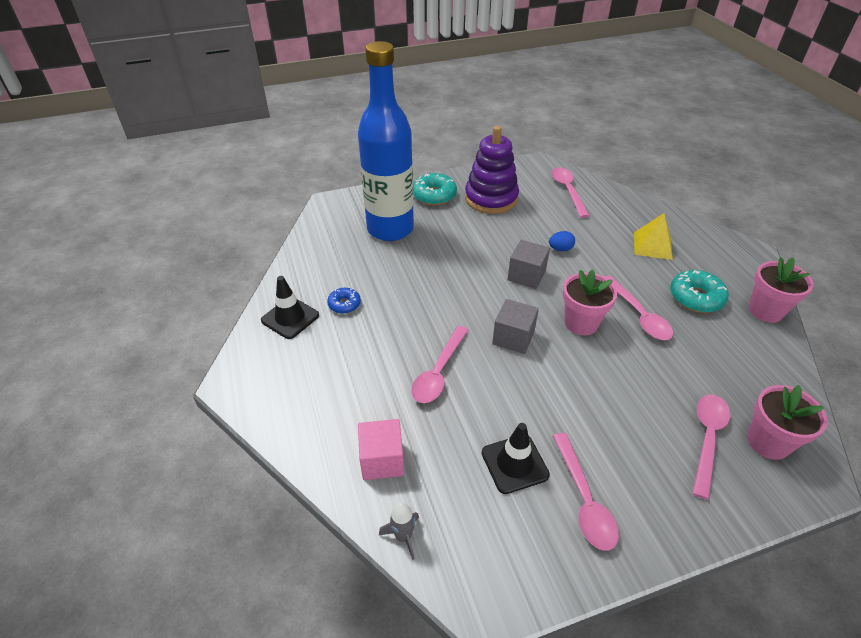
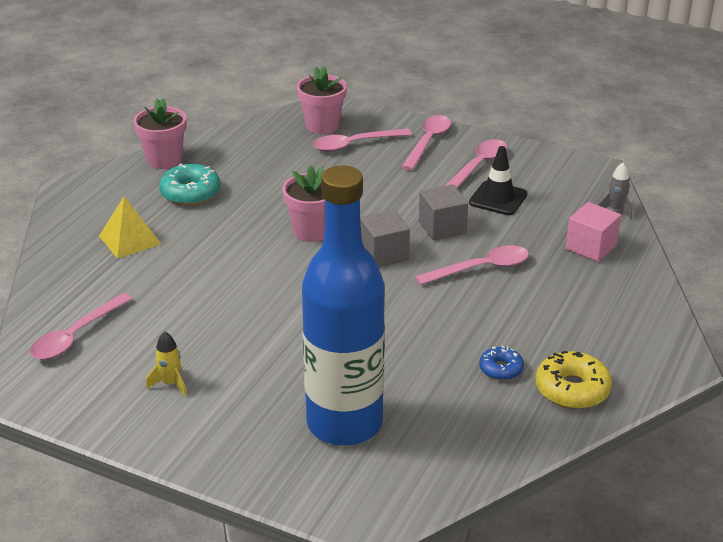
camera: 135 degrees left, 10 degrees down
black traffic cone [261,276,319,339] -> yellow donut [536,351,612,409]
turquoise donut [413,173,457,205] -> none
purple stacking toy [465,126,519,214] -> yellow rocket [146,331,187,396]
grey cube [508,240,550,289] -> grey cube moved to [419,184,468,240]
blue egg [549,231,575,251] -> none
pink spoon [605,275,673,340] -> pink spoon moved to [402,115,451,170]

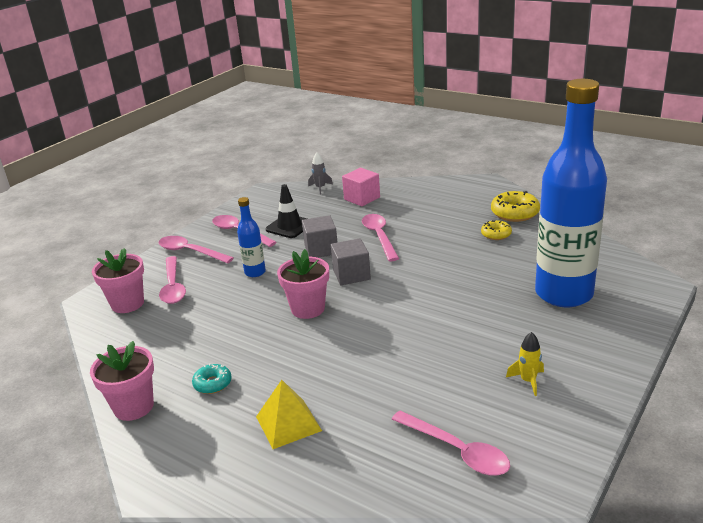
camera: 80 degrees left, 5 degrees down
turquoise donut [159,163,220,206] -> turquoise donut [192,363,232,394], size x0.60
blue donut [479,346,524,380] -> yellow donut [481,220,512,240]
none -> blue bottle [237,197,266,277]

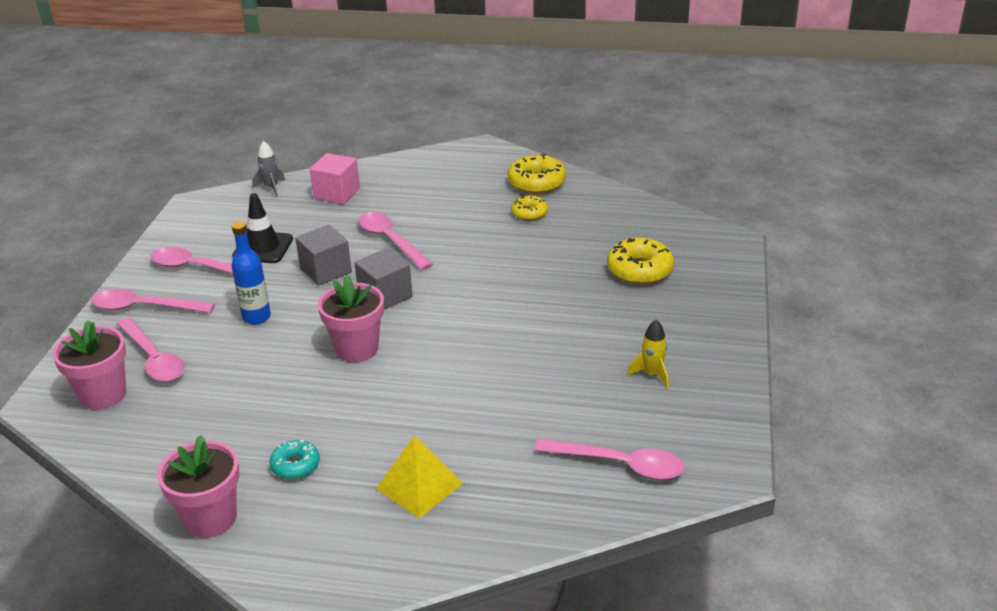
camera: 25 degrees left, 5 degrees up
blue bottle [535,79,607,307] -> yellow donut [607,238,674,285]

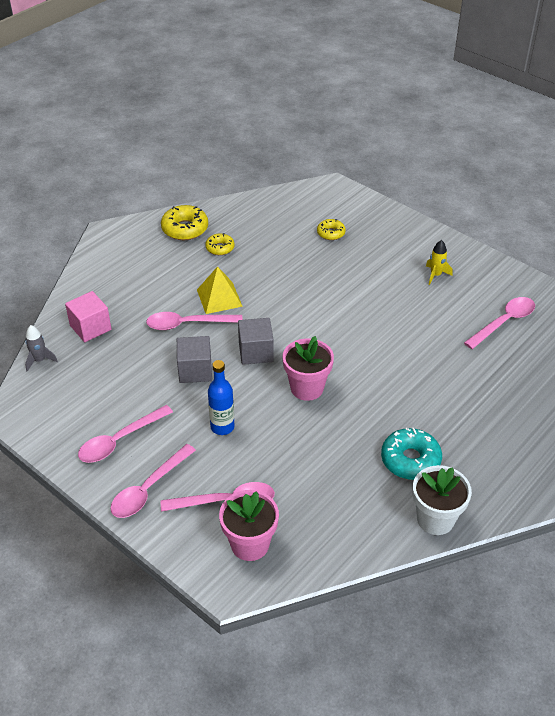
camera: 60 degrees left, 10 degrees up
pink flower pot [157,435,240,538] -> white flower pot [413,465,472,535]
black traffic cone [232,193,293,263] -> none
turquoise donut [270,440,320,479] -> turquoise donut [381,428,442,480], size x1.66
yellow pyramid [376,435,463,519] -> yellow pyramid moved to [197,266,243,314]
yellow donut [607,238,674,285] -> yellow donut [317,219,346,240], size x0.60

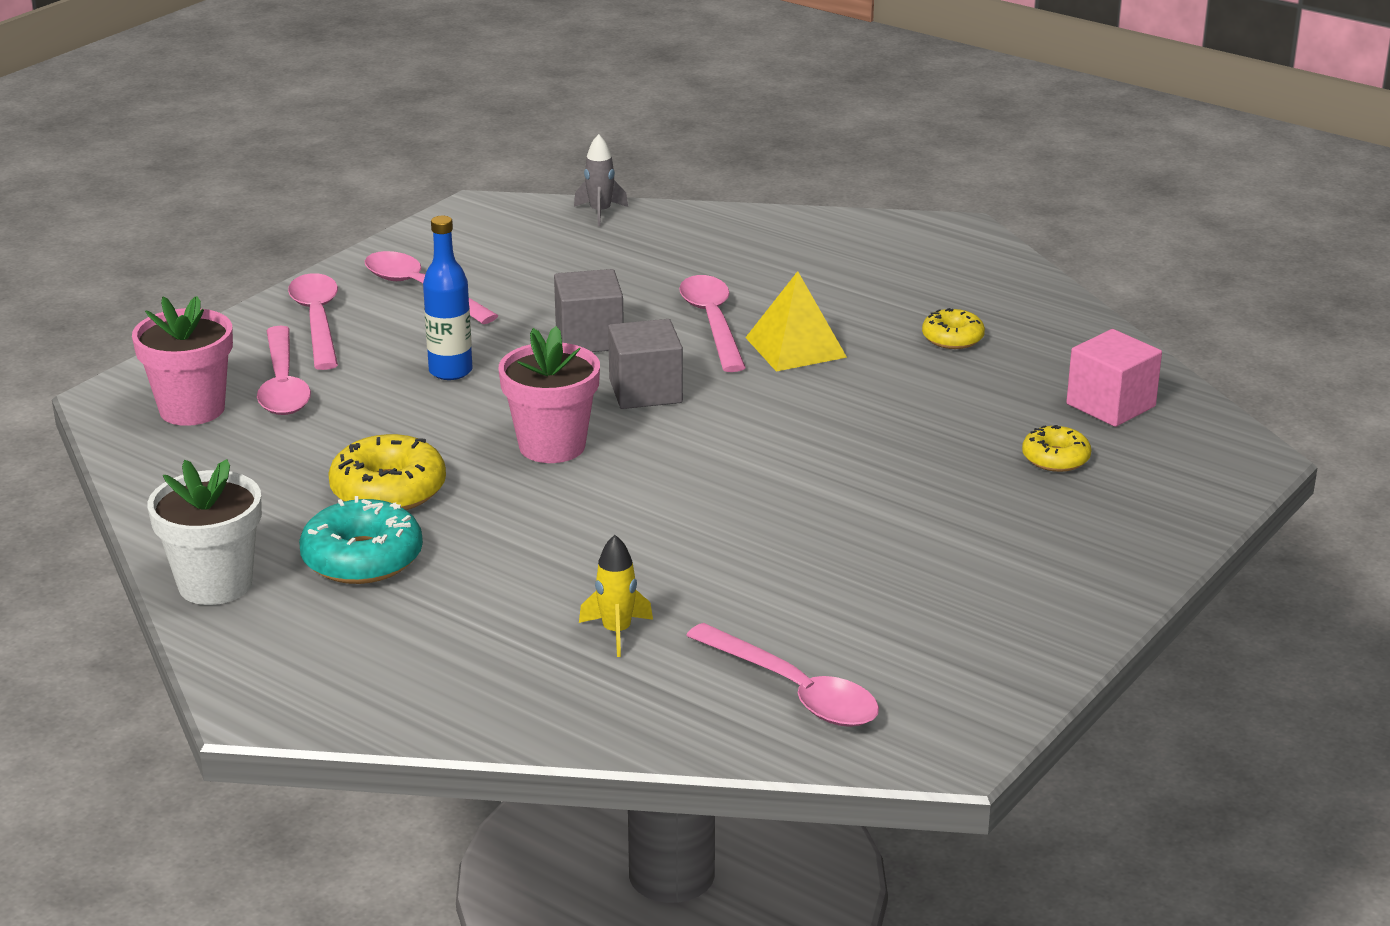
camera: 85 degrees right, 15 degrees down
pink cube [65,291,111,342] -> pink cube moved to [1066,329,1162,427]
pink spoon [110,444,196,518] -> pink spoon turned 45 degrees clockwise [288,273,338,370]
yellow donut [161,205,208,240] -> yellow donut moved to [328,434,446,510]
yellow rocket [426,240,452,285] -> yellow rocket moved to [579,535,653,657]

